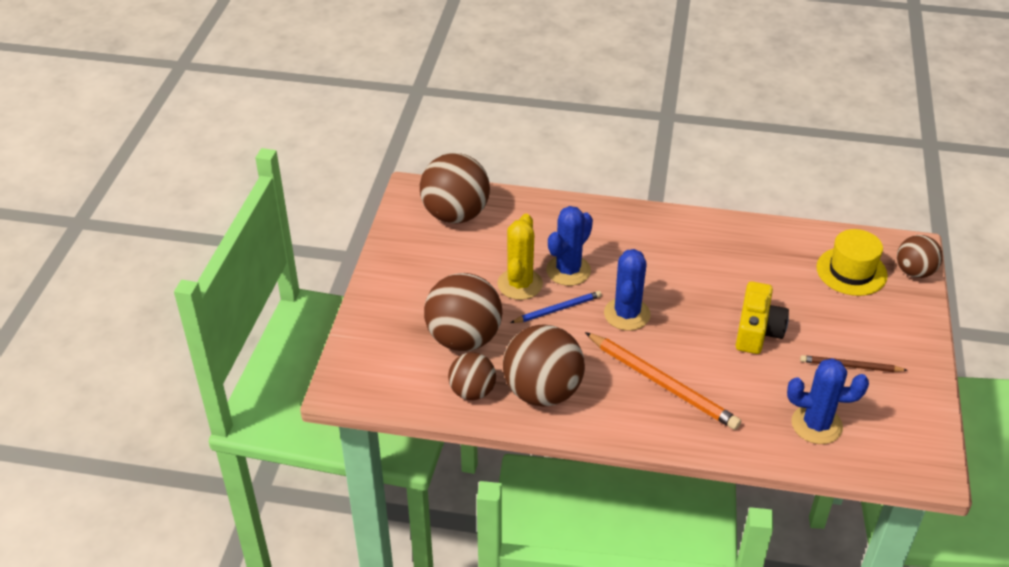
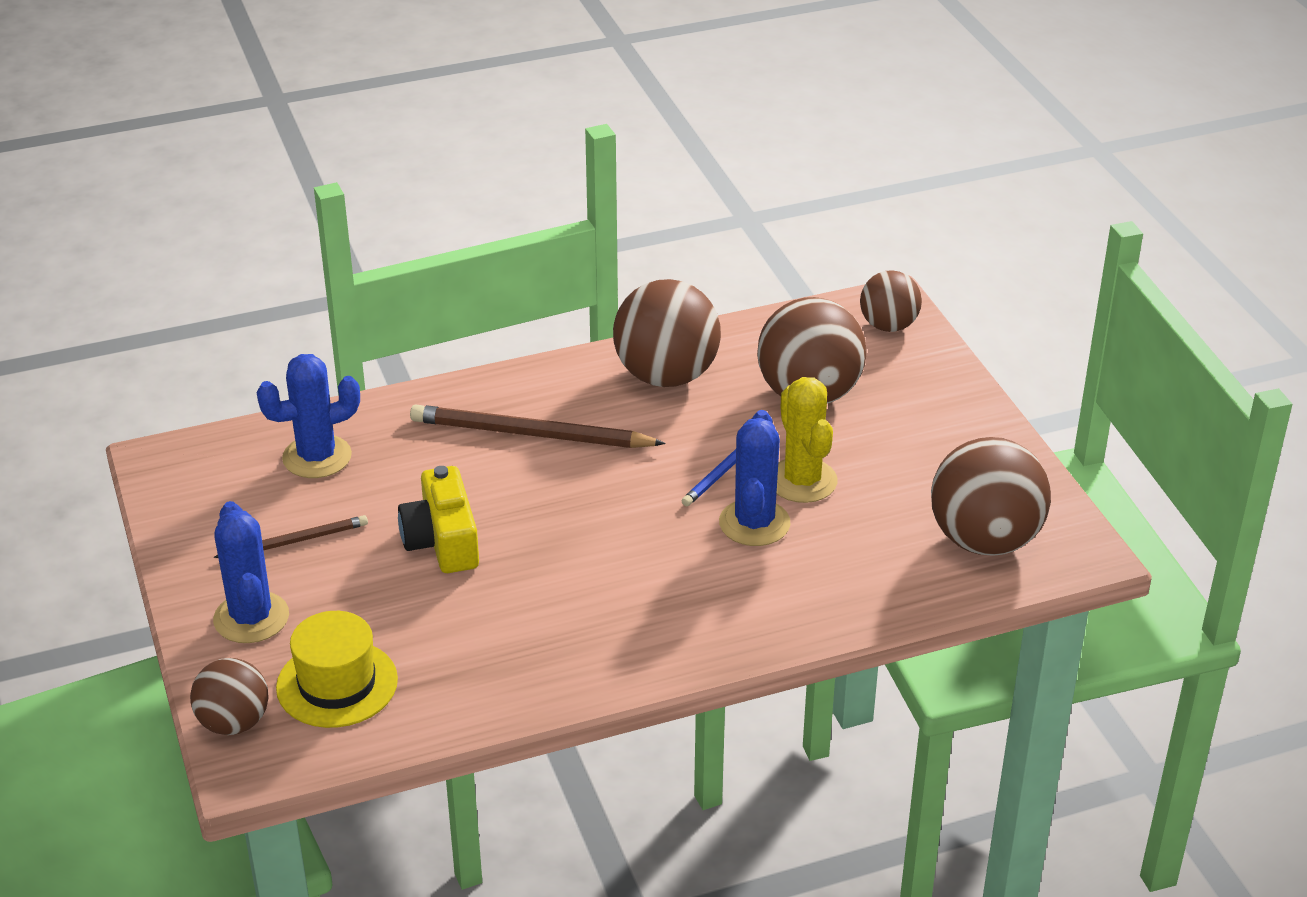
camera: 150 degrees right, 5 degrees down
brown ball [448,352,496,400] -> brown ball moved to [860,270,922,332]
orange pencil [585,332,741,430] -> brown pencil [410,404,666,448]
blue cactus [604,249,651,331] -> blue cactus moved to [213,501,289,643]

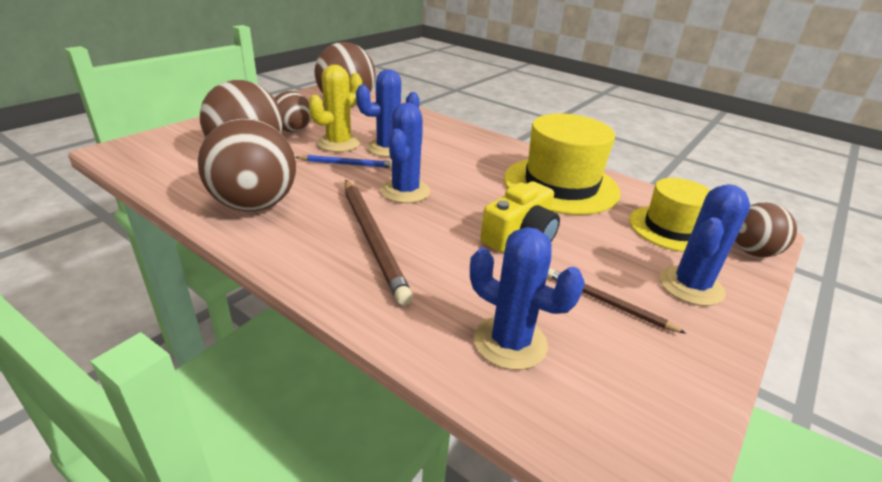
camera: 125 degrees left, 5 degrees down
brown ball [860,270,922,332] -> brown ball moved to [275,91,311,132]
none -> blue cactus [380,103,430,203]
none -> yellow hat [504,114,620,215]

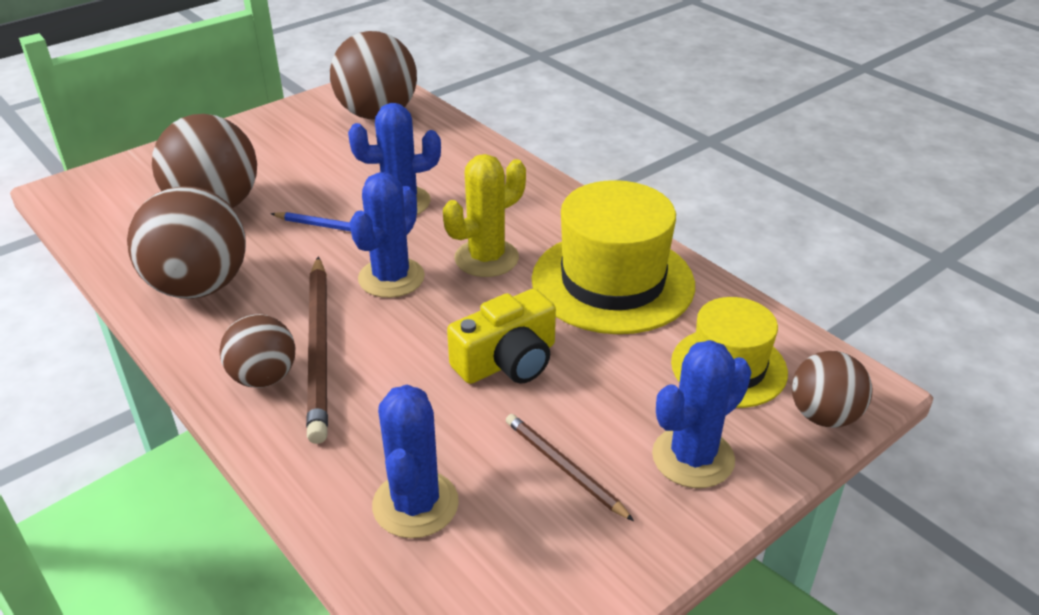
camera: 15 degrees right, 5 degrees up
brown ball [275,91,311,132] -> brown ball moved to [220,314,295,388]
yellow cactus [309,65,362,152] -> yellow cactus moved to [443,154,526,277]
blue cactus [470,227,585,370] -> blue cactus turned 45 degrees clockwise [372,385,459,538]

